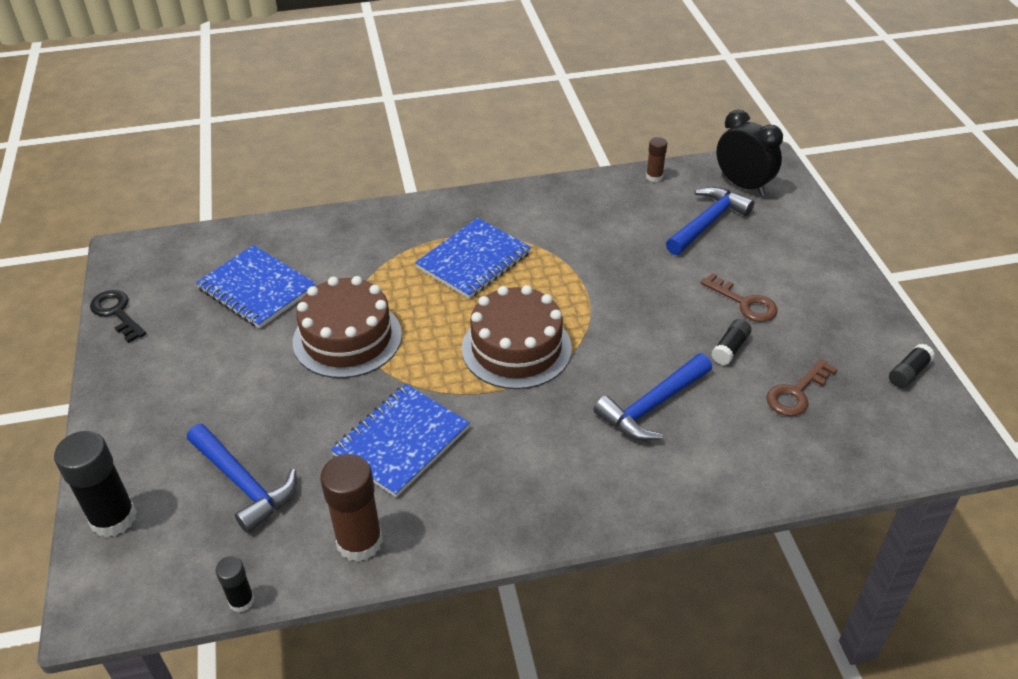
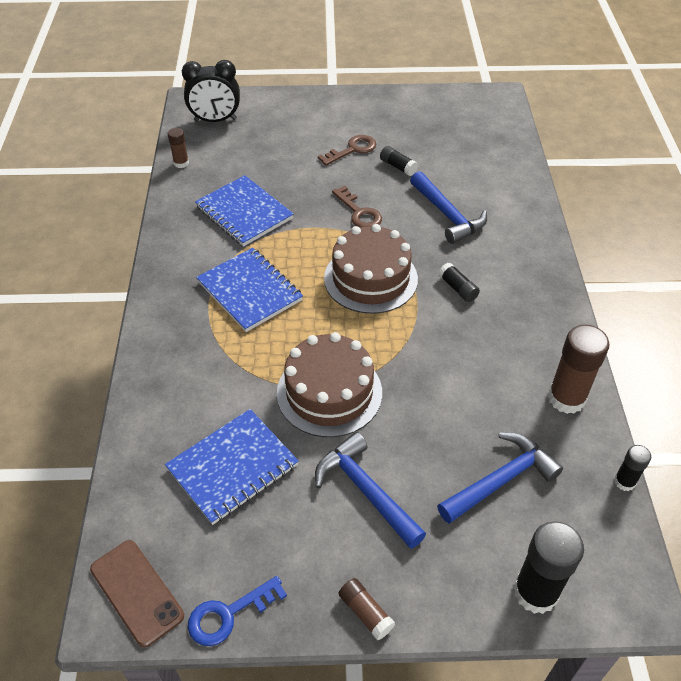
camera: 80 degrees left, 5 degrees up
black key [90,290,146,343] -> blue key [188,576,287,646]
blue notebook [331,384,470,497] -> blue notebook moved to [195,175,294,247]
blue hammer [666,187,754,255] -> blue hammer moved to [315,432,426,549]
black clock [716,110,783,196] -> black clock turned 150 degrees counterclockwise [182,60,240,122]
brown key [766,359,838,416] -> brown key moved to [332,186,382,228]
black glue stick [889,344,935,388] -> black glue stick moved to [438,263,480,302]
none -> brown phone [90,540,184,648]
none -> brown glue stick [339,578,395,640]

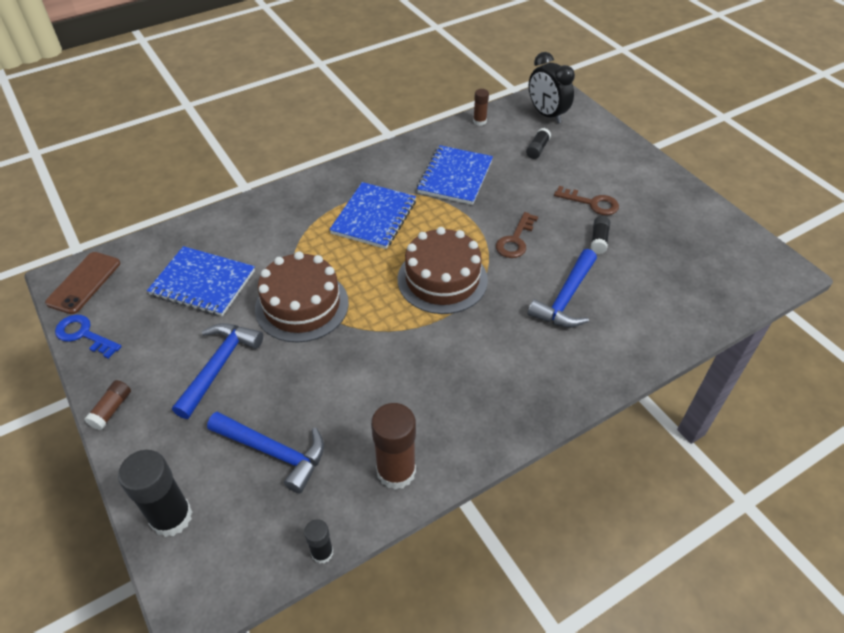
camera: 60 degrees right, 0 degrees up
black glue stick [438,263,480,302] -> black glue stick moved to [526,128,551,159]

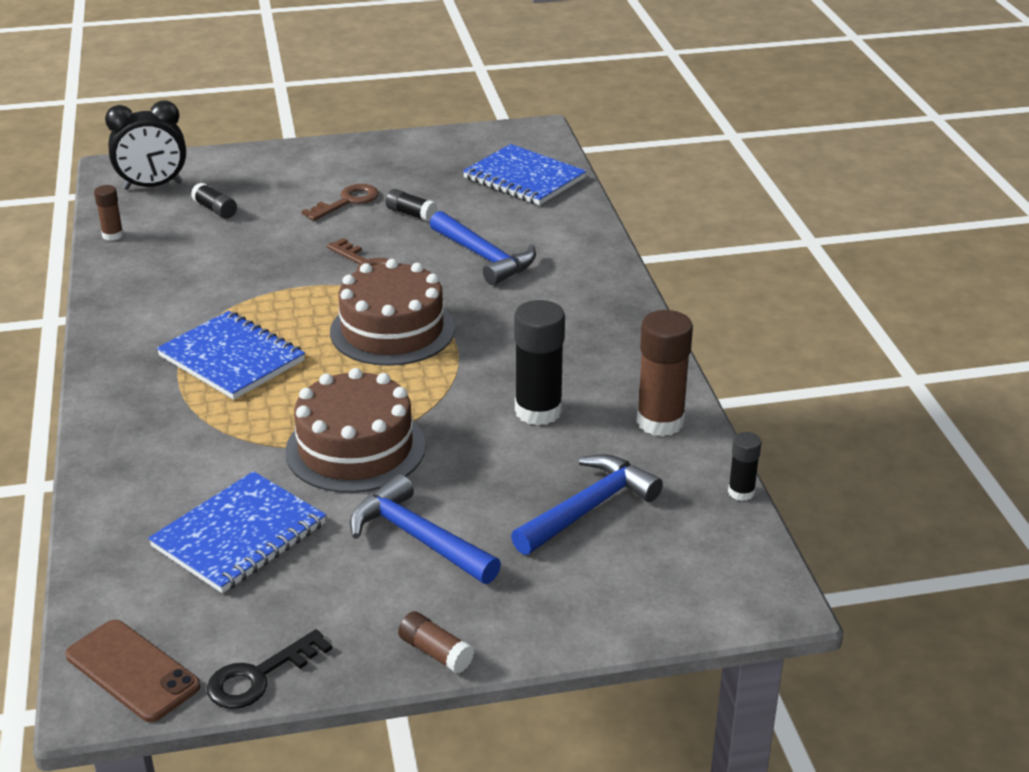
camera: 70 degrees left, 15 degrees down
blue key [55,314,122,359] -> black key [207,629,332,709]
black glue stick [118,450,192,537] -> black glue stick moved to [514,300,565,426]
blue notebook [417,145,493,205] -> blue notebook moved to [463,144,586,205]

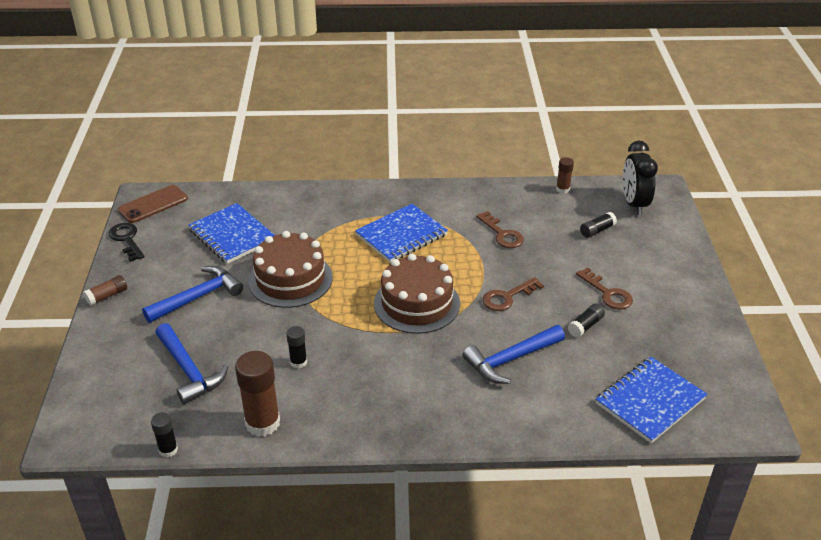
camera: 100 degrees right, 5 degrees up
black glue stick [514,300,565,426] -> black glue stick [286,326,307,369], size x0.53
none -> brown key [476,211,524,248]

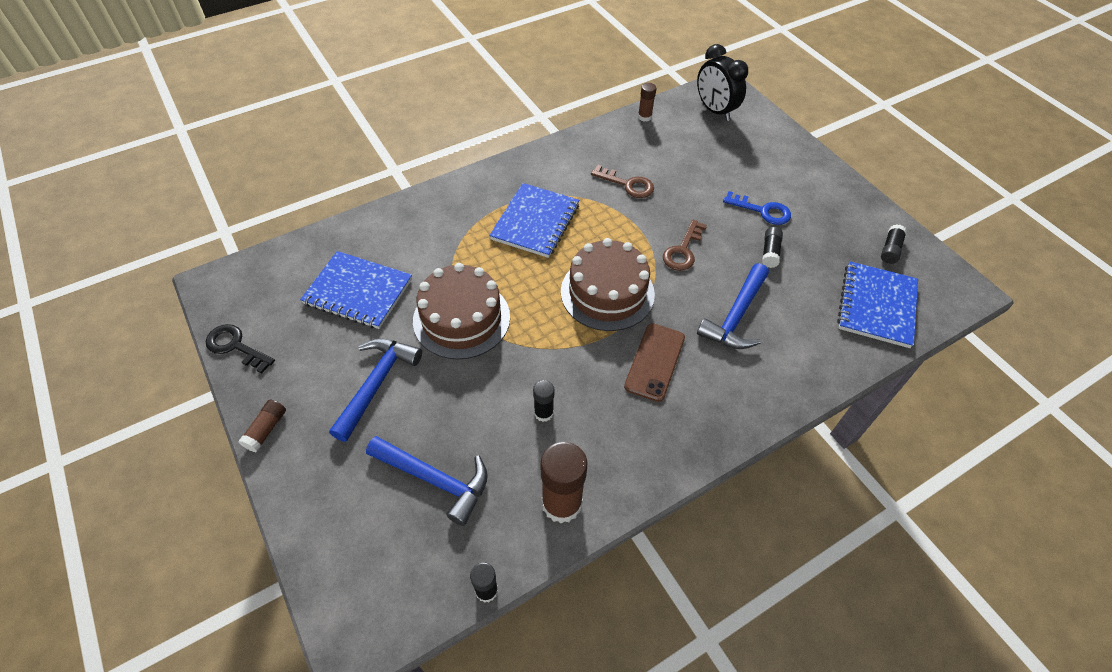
camera: 30 degrees left, 15 degrees up
brown phone [118,185,188,223] -> brown phone moved to [624,323,685,402]
brown key [576,267,633,310] -> blue key [723,191,791,225]
black glue stick [580,212,617,238] -> black glue stick moved to [881,224,907,264]

